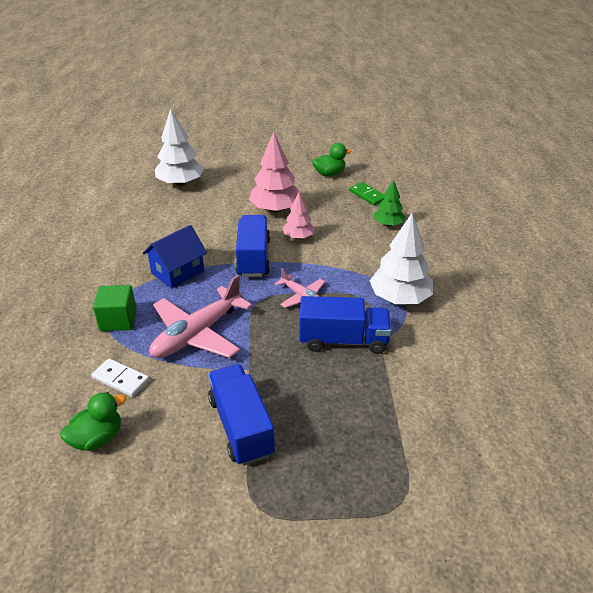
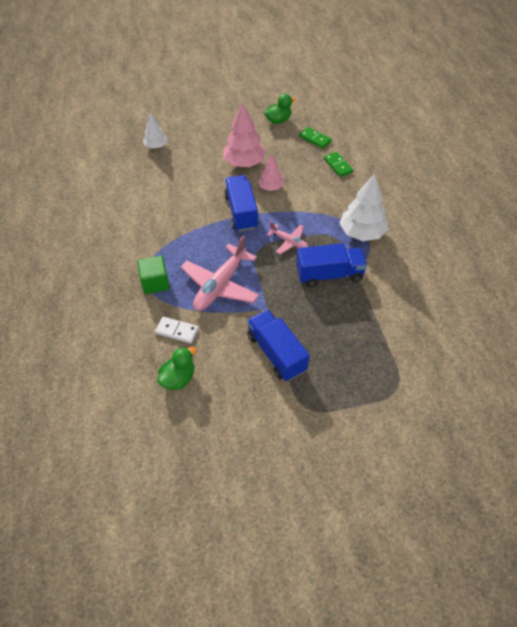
camera: 10 degrees left, 15 degrees up
blue house [143,225,207,289] -> none
white tree [155,108,204,186] -> white tree [143,113,167,149], size x0.59
green tree [374,180,405,226] -> green domino [324,152,353,177]

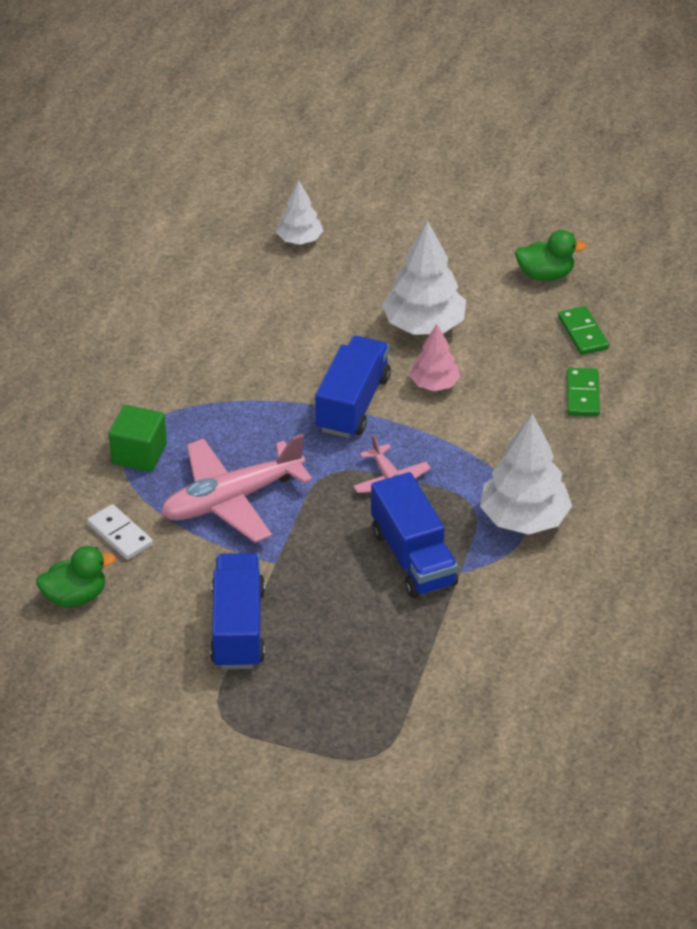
camera: 30 degrees right, 10 degrees down
pink tree [223,102,266,167] -> white tree [382,221,466,335]
blue truck [296,243,367,287] -> blue truck turned 45 degrees clockwise [371,472,458,598]

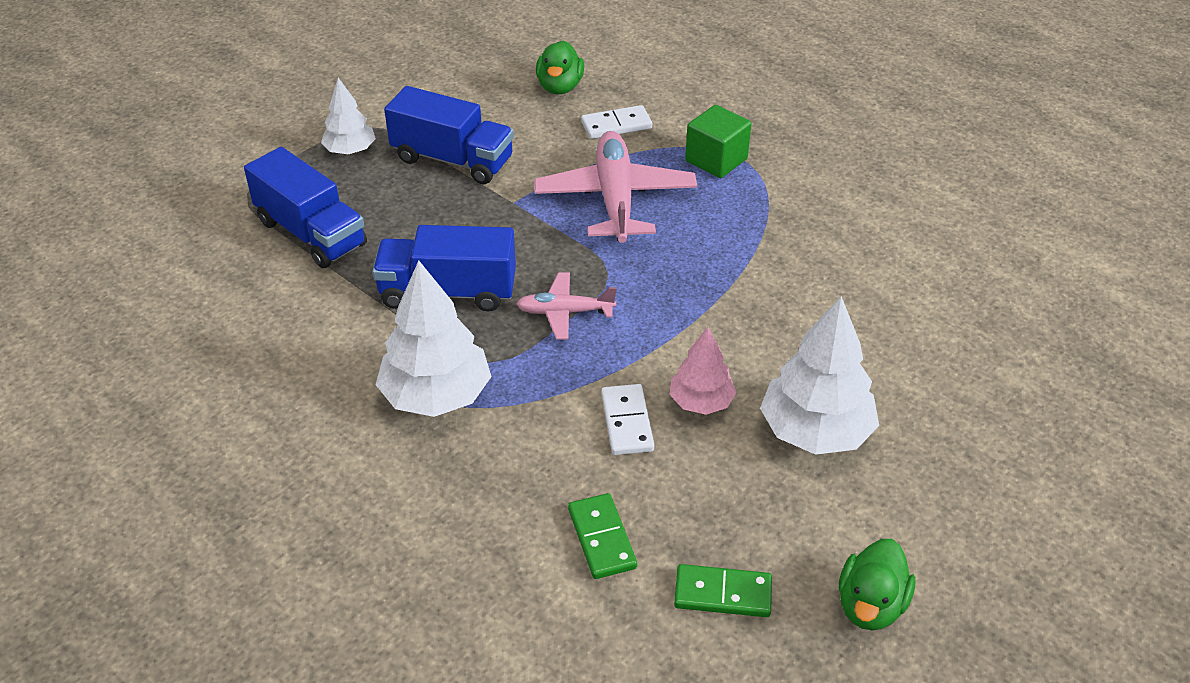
camera: 115 degrees right, 0 degrees up
white tree [276,180,323,245] -> white tree moved to [321,78,376,154]
blue truck [315,336,391,438] -> blue truck moved to [244,147,367,268]
green domino [567,368,600,416] -> green domino turned 45 degrees clockwise [568,493,637,579]
none -> white domino [601,384,654,455]

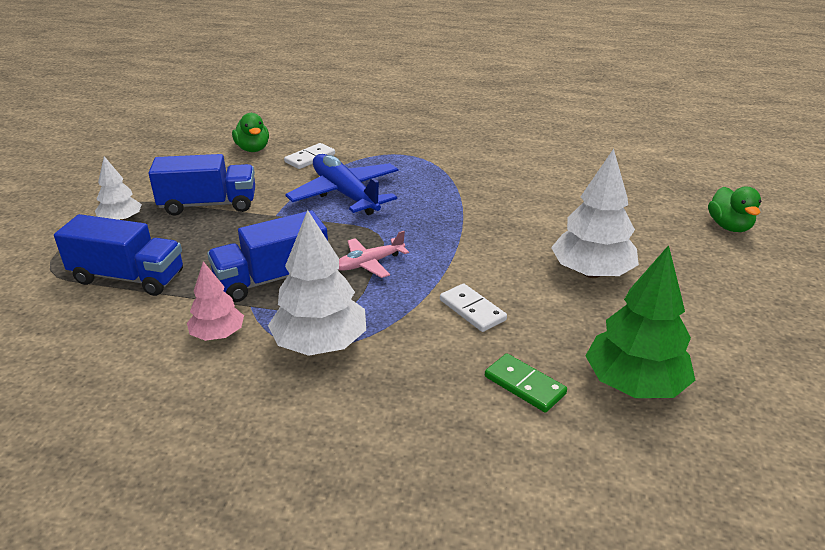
camera: 30 degrees left, 10 degrees down
pink plane [534,131,697,243] -> blue plane [285,154,398,215]
pink tree [670,327,737,415] -> pink tree moved to [187,261,244,341]
green domino [674,564,772,617] -> green tree [586,245,695,398]
green cube [685,105,751,178] -> none
green duck [839,539,915,630] -> green duck moved to [708,187,761,232]

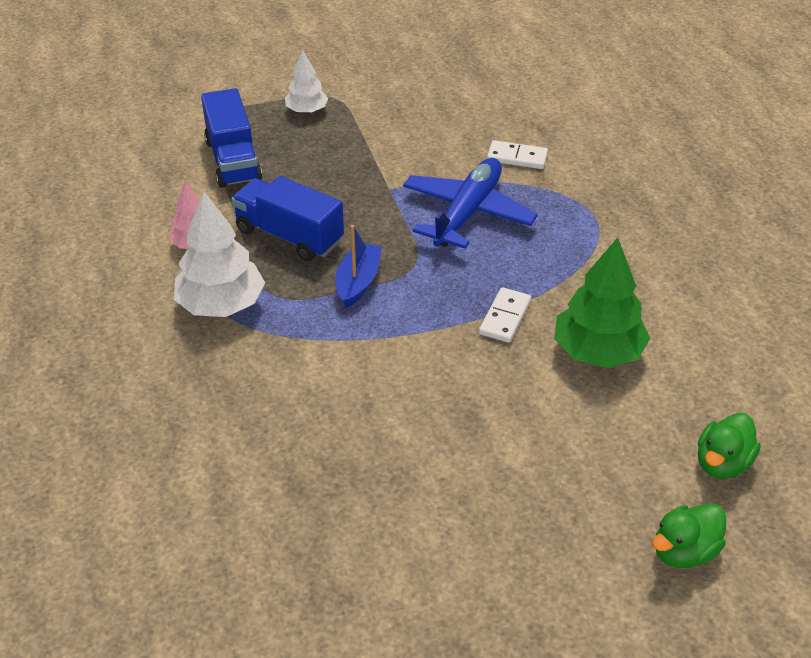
camera: 60 degrees right, 10 degrees up
blue truck [148,154,255,216] -> none
green duck [232,113,269,152] -> green duck moved to [698,413,761,479]
pink plane [338,231,409,278] -> blue boat [335,225,382,308]
white domino [440,283,507,332] -> white domino moved to [479,287,531,343]
green domino [485,353,567,412] -> none
white tree [551,149,639,278] -> none
green tree [586,245,695,398] -> green tree moved to [554,238,650,368]

